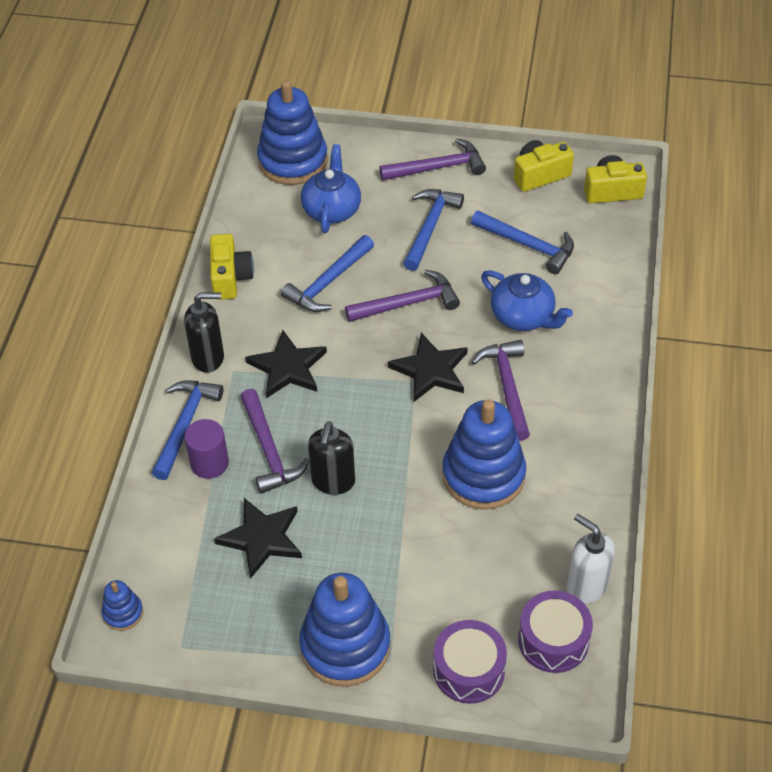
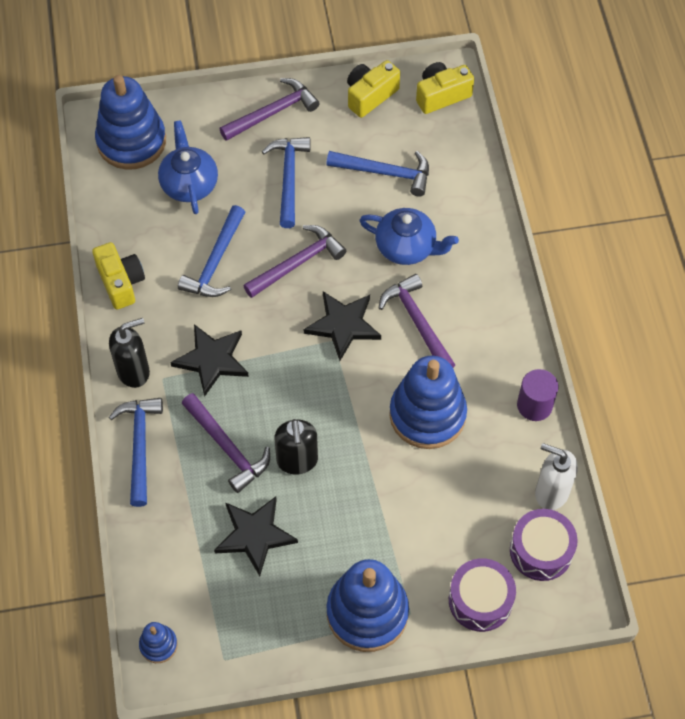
camera: 20 degrees left, 10 degrees up
purple cylinder [184,419,229,479] -> purple cylinder moved to [517,369,558,421]

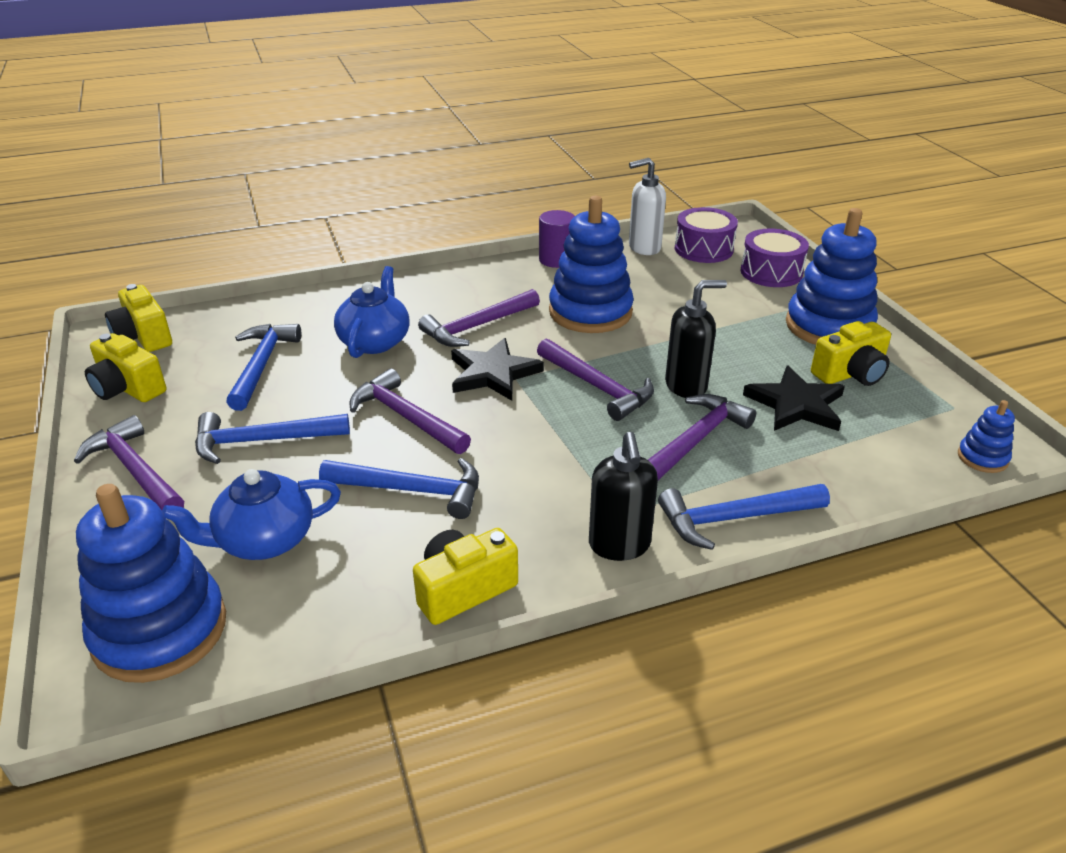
camera: 100 degrees left, 25 degrees down
black soap dispenser [109,318,150,388] -> black soap dispenser turned 150 degrees counterclockwise [589,432,658,561]
black star [170,324,249,397] -> none
white soap dispenser [535,443,578,510] -> white soap dispenser turned 60 degrees clockwise [629,158,666,255]
none -> purple hammer [537,339,654,421]
none -> yellow camera [811,321,891,386]

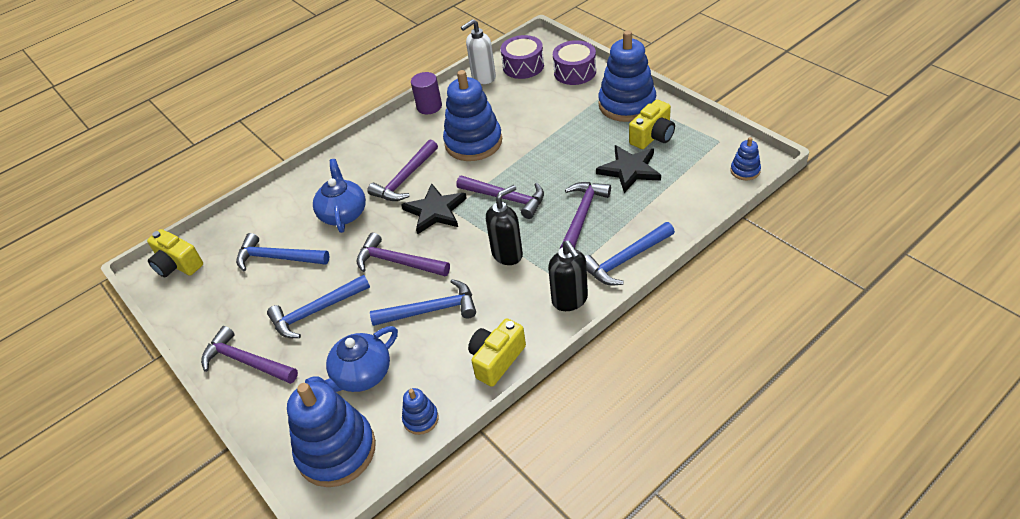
camera: 15 degrees left, 10 degrees up
yellow camera [85,333,166,402] -> none
blue hammer [226,324,301,411] -> blue hammer turned 60 degrees counterclockwise [236,233,330,271]
black soap dispenser [665,280,727,398] -> black soap dispenser moved to [486,185,523,265]
none -> blue stacking toy [402,388,439,435]

